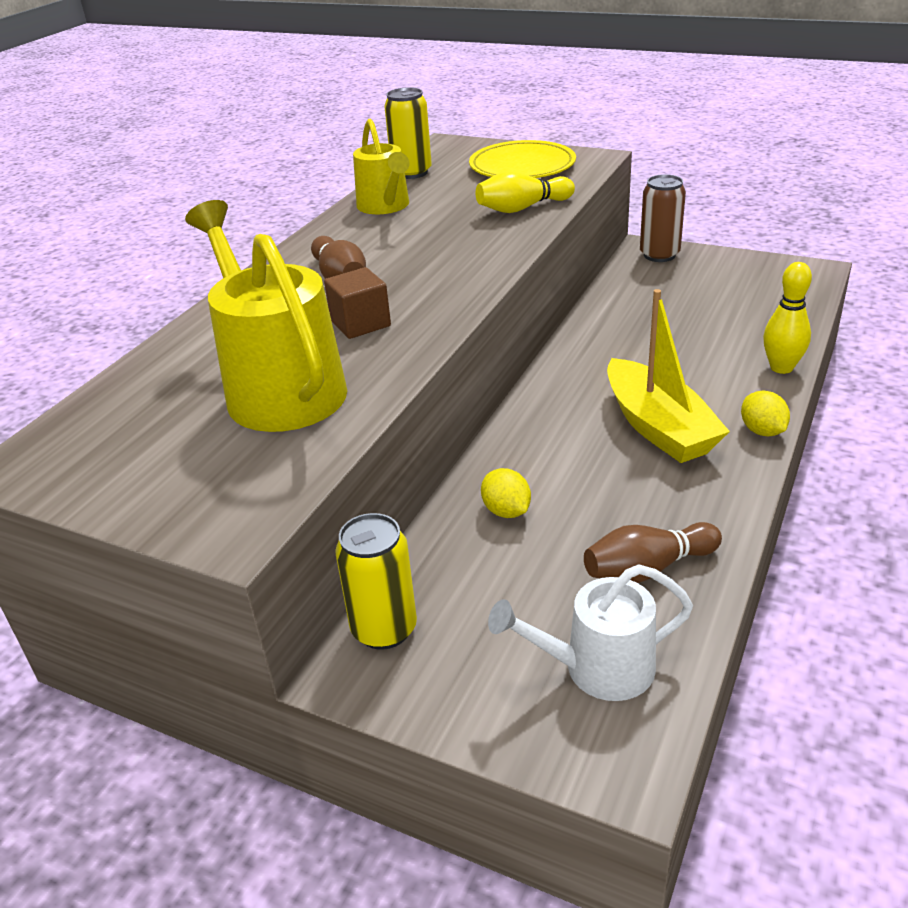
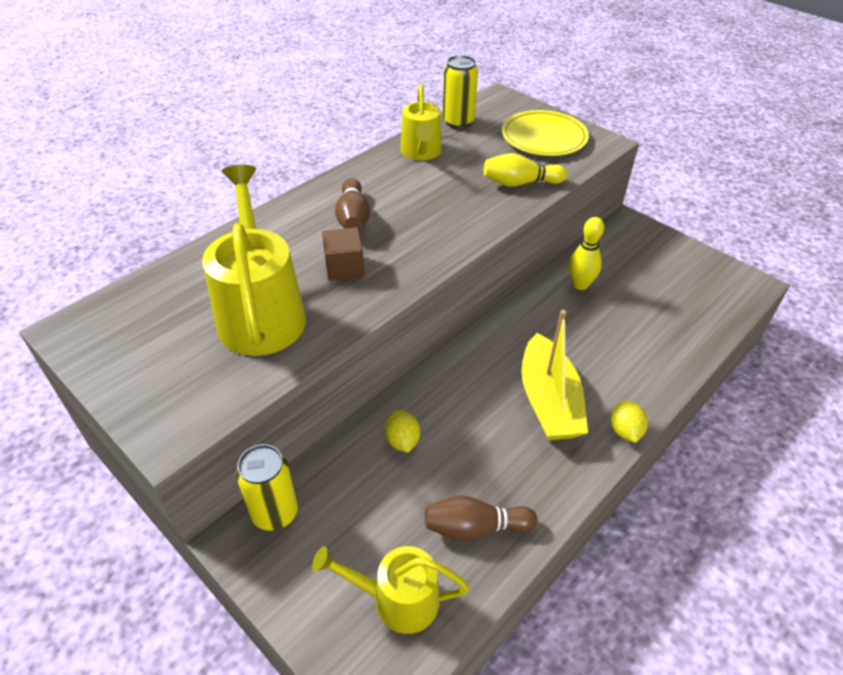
camera: 15 degrees right, 10 degrees up
white watering can [488,564,693,701] -> yellow watering can [312,546,469,634]
brown can [640,174,686,262] -> none
yellow bowling pin [763,262,812,374] -> yellow bowling pin moved to [569,217,604,290]

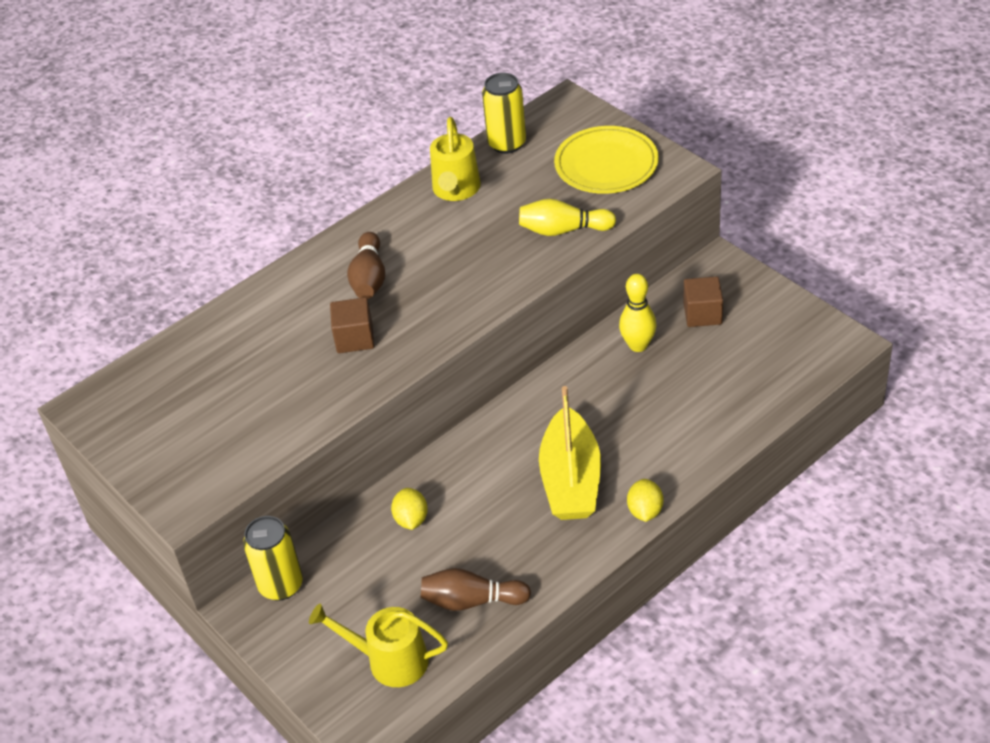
camera: 10 degrees right, 0 degrees up
yellow watering can [202,165,306,356] -> none
none -> brown cube [684,276,723,327]

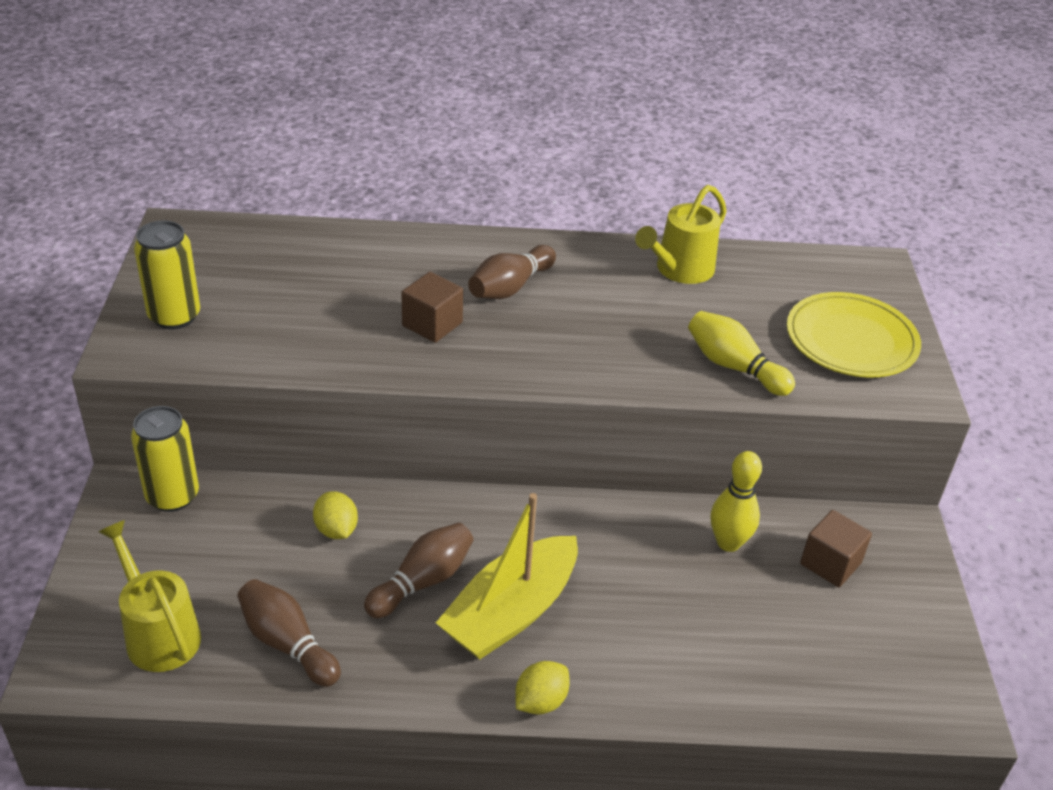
camera: 35 degrees right, 5 degrees down
yellow lemon [391,488,428,530] -> yellow lemon turned 60 degrees counterclockwise [313,491,358,539]
yellow can [482,73,526,154] -> yellow can moved to [134,220,200,329]
none -> brown bowling pin [364,523,474,618]

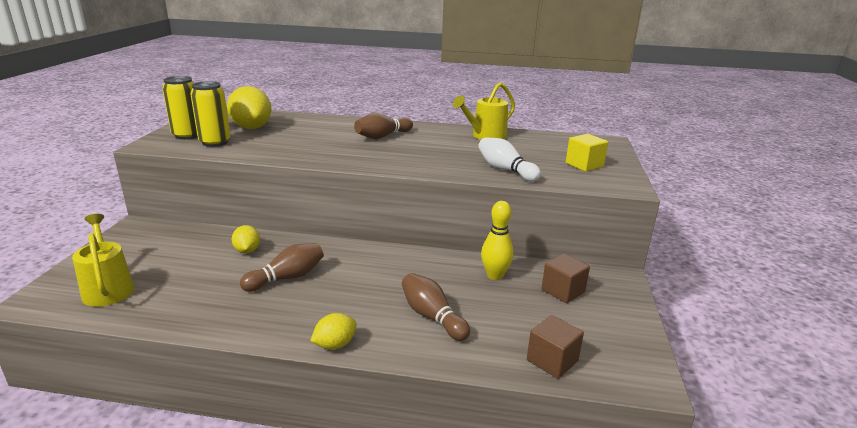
camera: 10 degrees right, 15 degrees down
yellow can [131,406,199,512] -> yellow can moved to [190,81,230,147]
brown bowling pin [237,579,341,687] -> brown bowling pin moved to [402,273,470,341]
brown cube [401,272,463,343] -> brown cube moved to [527,315,584,379]
yellow boat [436,493,578,660] -> none
yellow bowling pin [688,311,795,396] -> white bowling pin [478,137,541,182]
yellow plate [787,292,921,377] -> yellow cube [566,134,608,172]
none -> yellow lemon [227,86,271,129]

